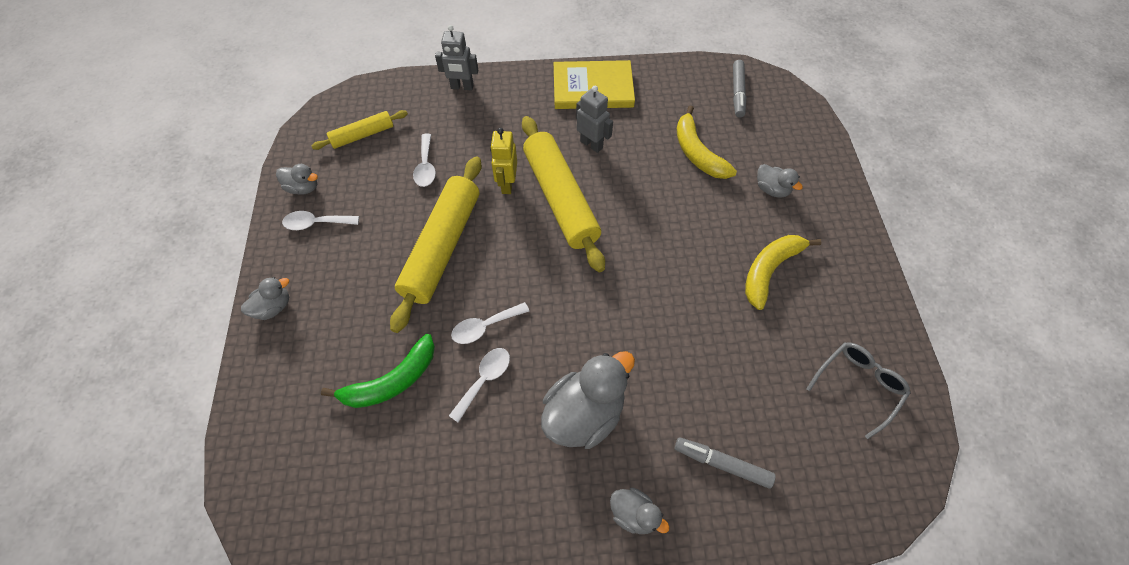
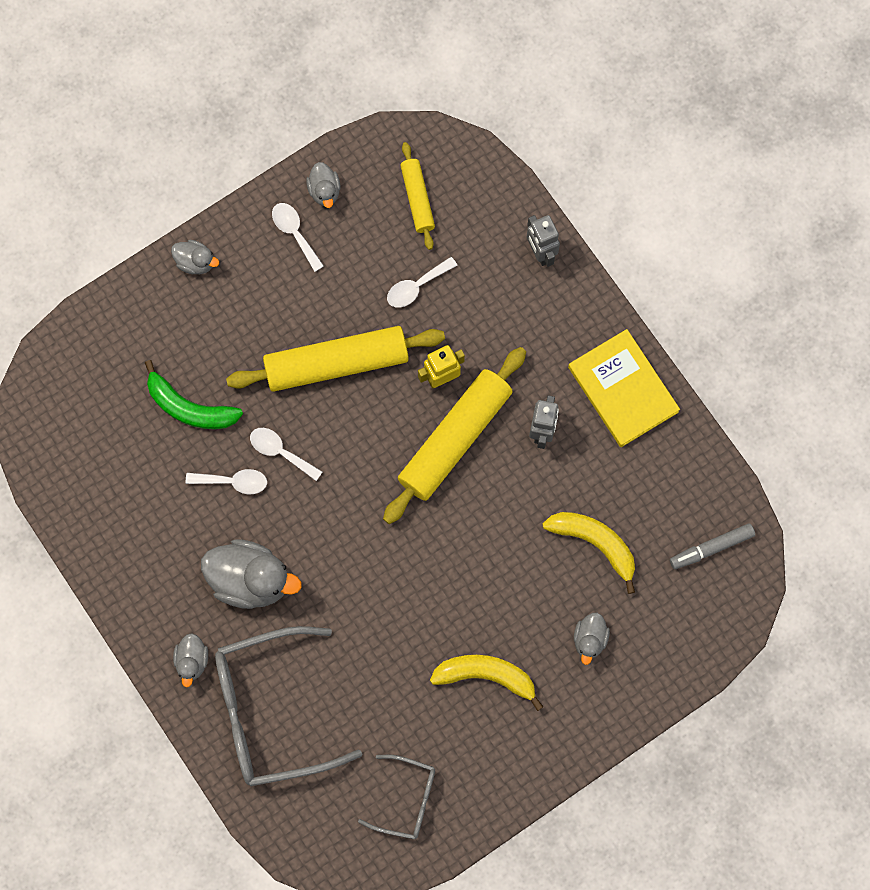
camera: 60 degrees right, 15 degrees up
yellow rolling pin [312,110,408,150] -> yellow rolling pin turned 45 degrees clockwise [400,142,435,250]
grey marker [675,437,776,489] -> grey glasses [215,626,362,786]
yellow banana [677,106,737,179] -> yellow banana turned 90 degrees clockwise [543,512,635,594]

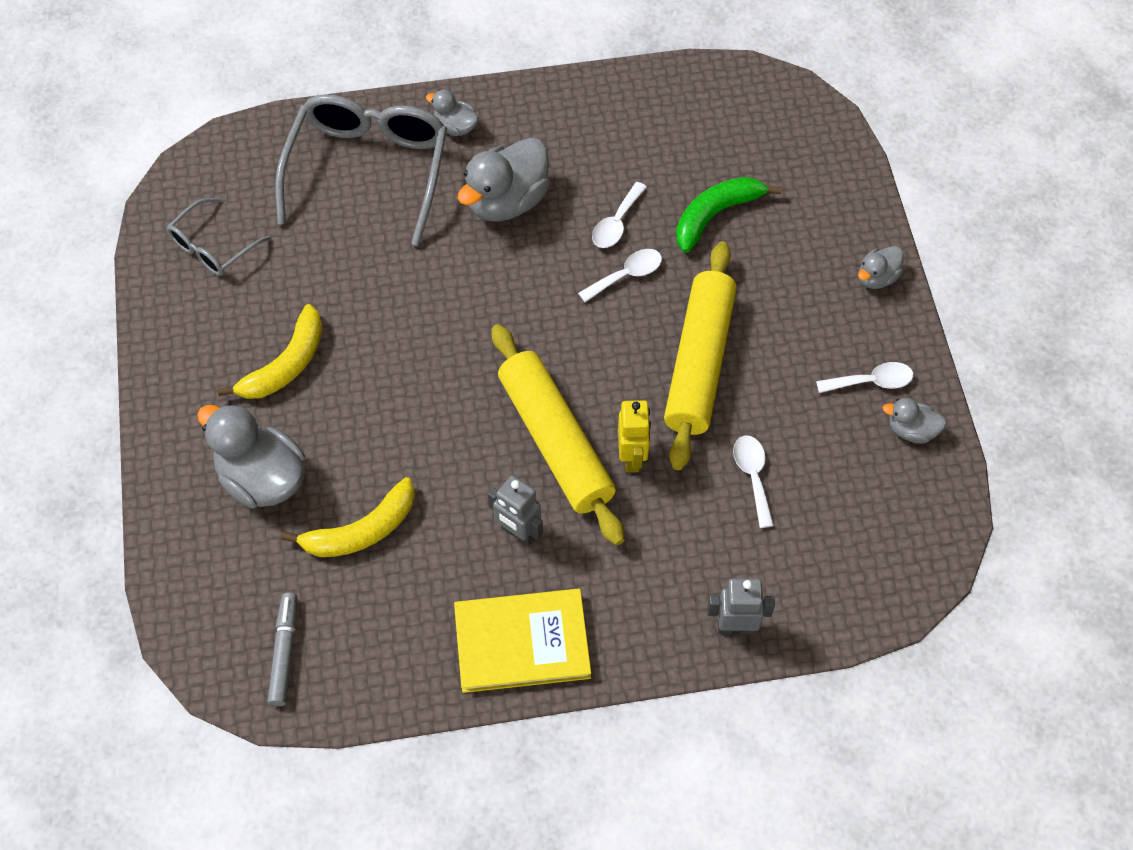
camera: 115 degrees right, 15 degrees down
yellow rolling pin [400,142,435,250] -> none
grey duck [574,613,610,665] -> grey duck [197,403,305,509], size x1.93

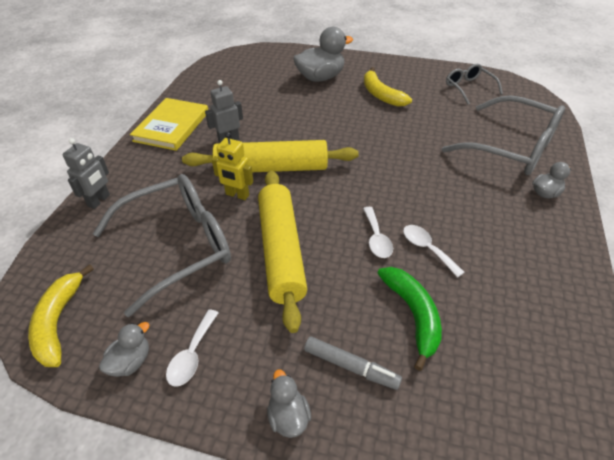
camera: 115 degrees right, 15 degrees down
grey marker [268,593,297,706] -> grey marker moved to [304,337,402,390]
yellow banana [281,477,415,557] -> yellow banana moved to [28,264,94,367]
grey duck [457,137,550,222] -> none
yellow rolling pin [664,241,737,470] -> yellow rolling pin turned 45 degrees clockwise [258,170,307,333]
white spoon [733,436,774,528] -> grey glasses [93,174,231,317]

